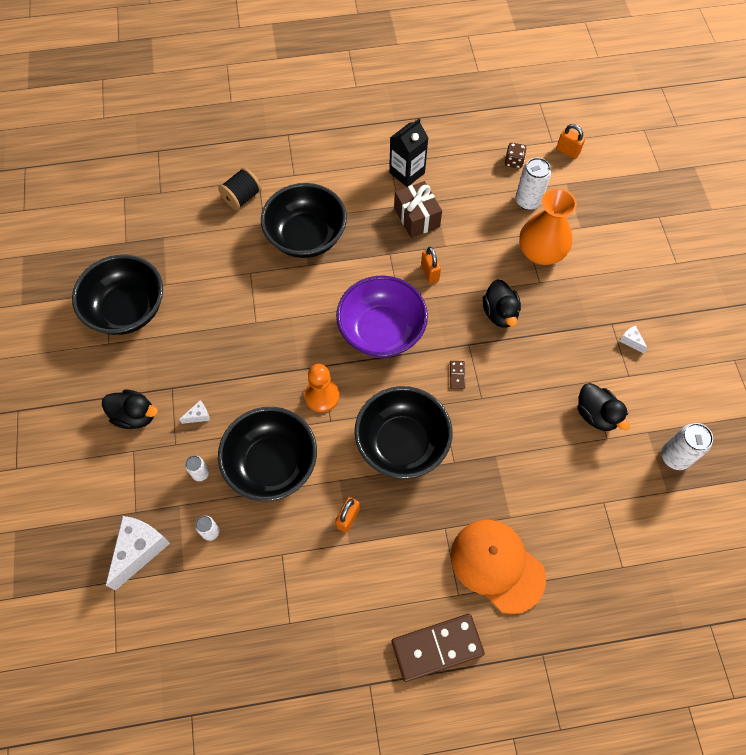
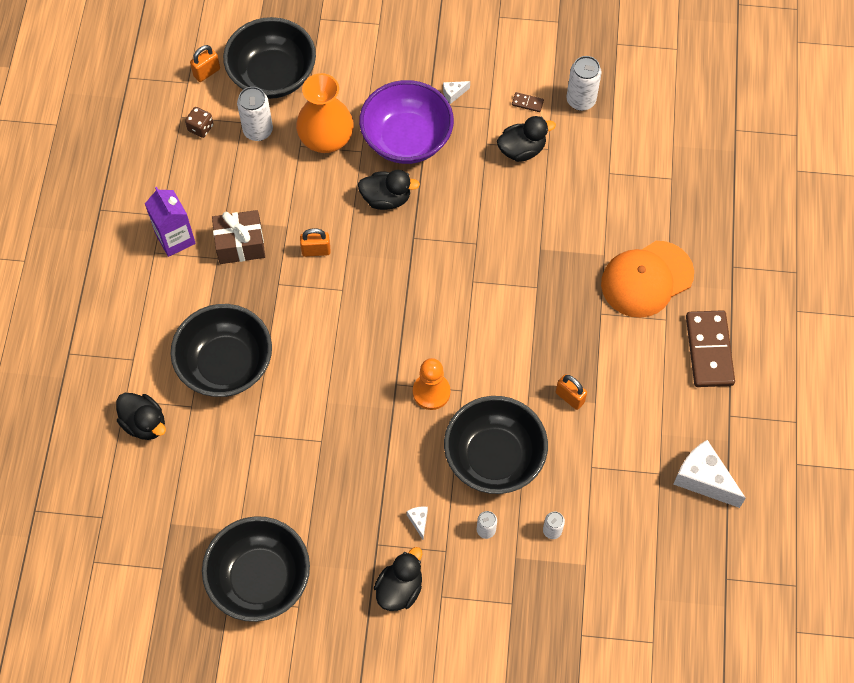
camera: 75 degrees left, 0 degrees up
white cheese [106,516,170,590] -> white cheese moved to [673,440,746,508]
black spool [218,167,262,210] -> black duck [116,393,166,440]
purple bowl [336,275,428,358] -> purple bowl moved to [359,80,454,164]
black bowl [354,386,452,479] -> black bowl moved to [223,17,316,99]
black carton [389,118,428,187] -> purple carton [145,187,196,257]
brown domino [450,361,465,389] -> brown domino moved to [512,92,544,112]

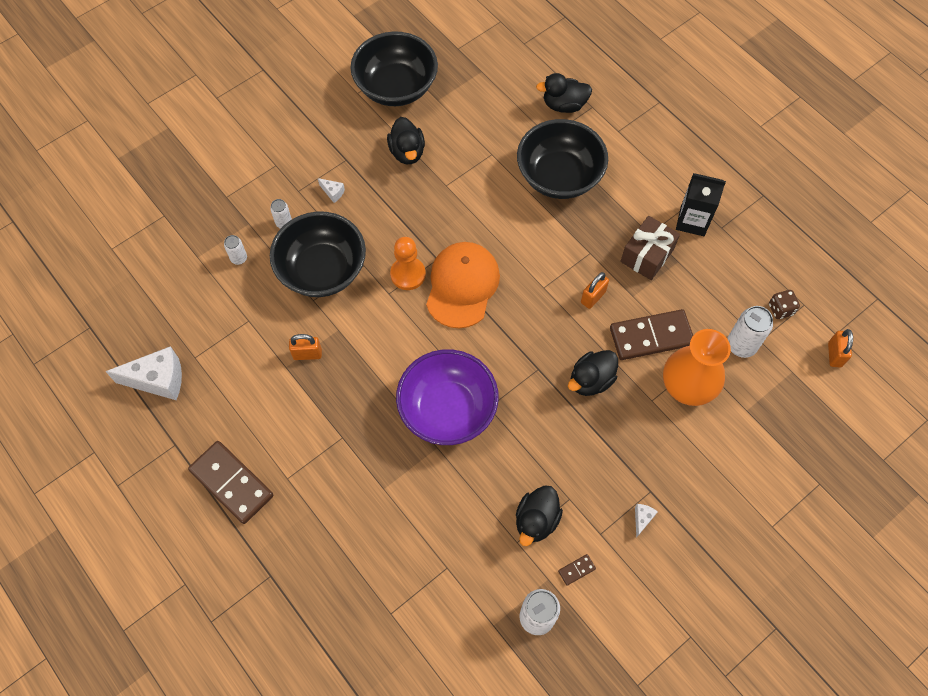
camera: 135 degrees right, 0 degrees up
purple carton [145,187,196,257] -> black carton [676,173,726,236]
black bowl [223,17,316,99] -> none
purple bowl [359,80,454,164] -> purple bowl moved to [396,349,499,445]
black duck [374,547,422,611] -> black duck moved to [387,117,425,164]
orange cap [601,241,694,318] -> orange cap moved to [426,242,500,328]
none -> brown domino [610,309,693,360]

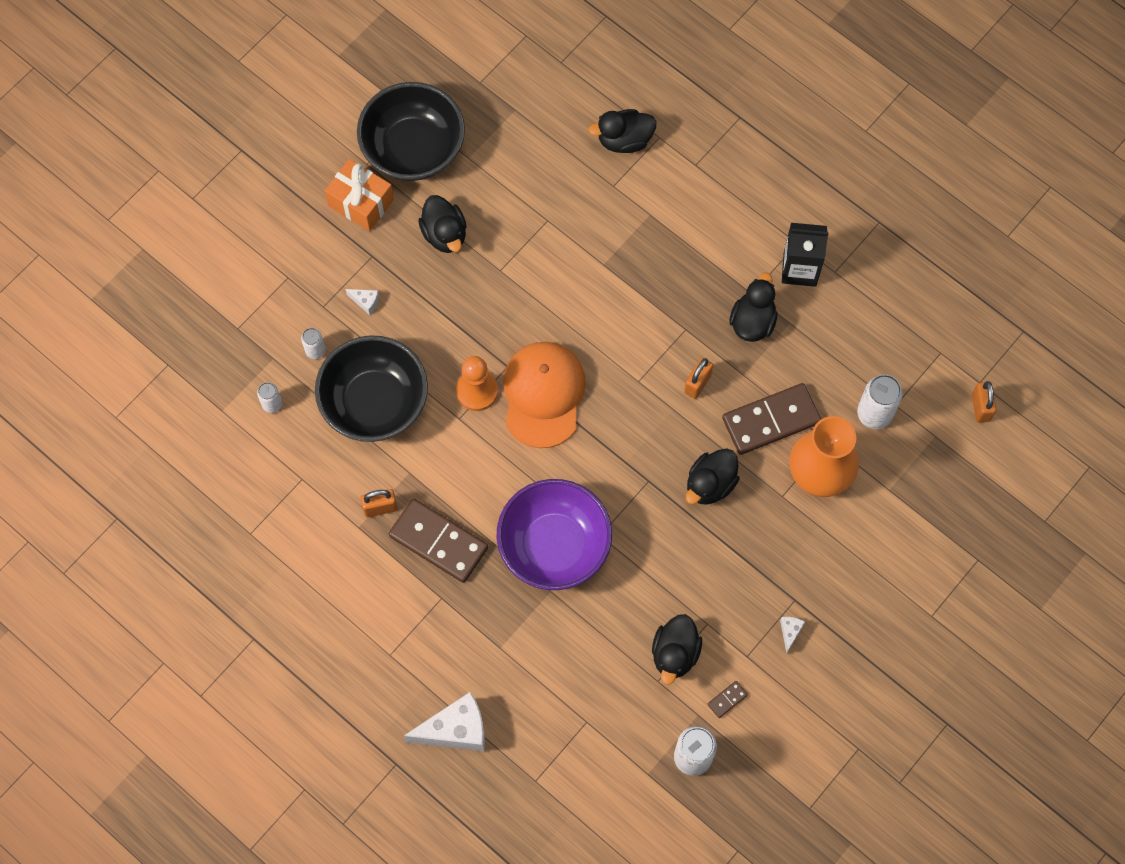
camera: 10 degrees left, 5 degrees up
white cheese [105,346,182,400] -> white cheese moved to [404,691,485,751]
brown domino [188,441,274,524] -> brown domino moved to [389,499,488,583]
black bowl [517,119,608,199] -> none
brown gift [620,216,680,280] -> black duck [729,273,777,342]
brown dice [769,290,800,319] -> none
none -> orange gift [325,159,394,231]

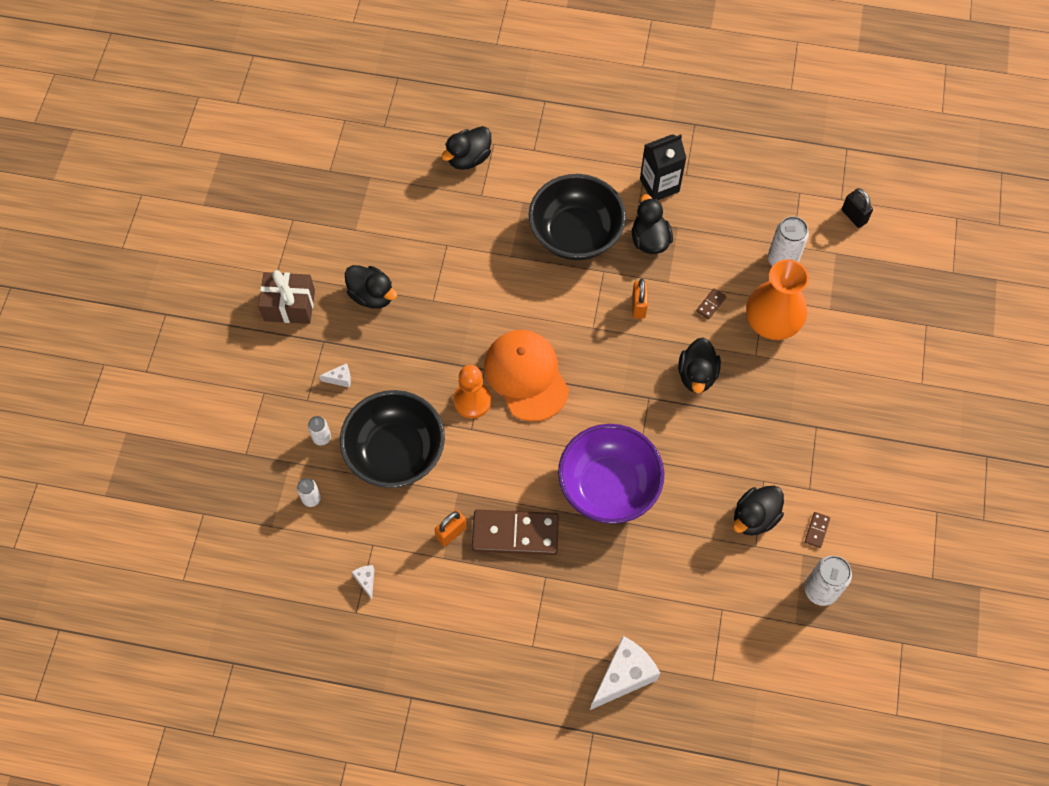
camera: 30 degrees left, 5 degrees down
orange gift [325,159,394,231] -> brown gift [258,270,315,324]
black bowl [357,82,465,181] -> black bowl moved to [529,174,626,260]
black duck [652,614,702,685] -> black duck turned 60 degrees clockwise [733,486,784,536]
brown domino [722,383,821,455] -> brown domino [696,288,726,319], size x0.40
white cheese [780,617,805,654] -> white cheese moved to [352,565,375,600]
orange padlock [972,381,996,423] -> black padlock [842,188,873,228]

